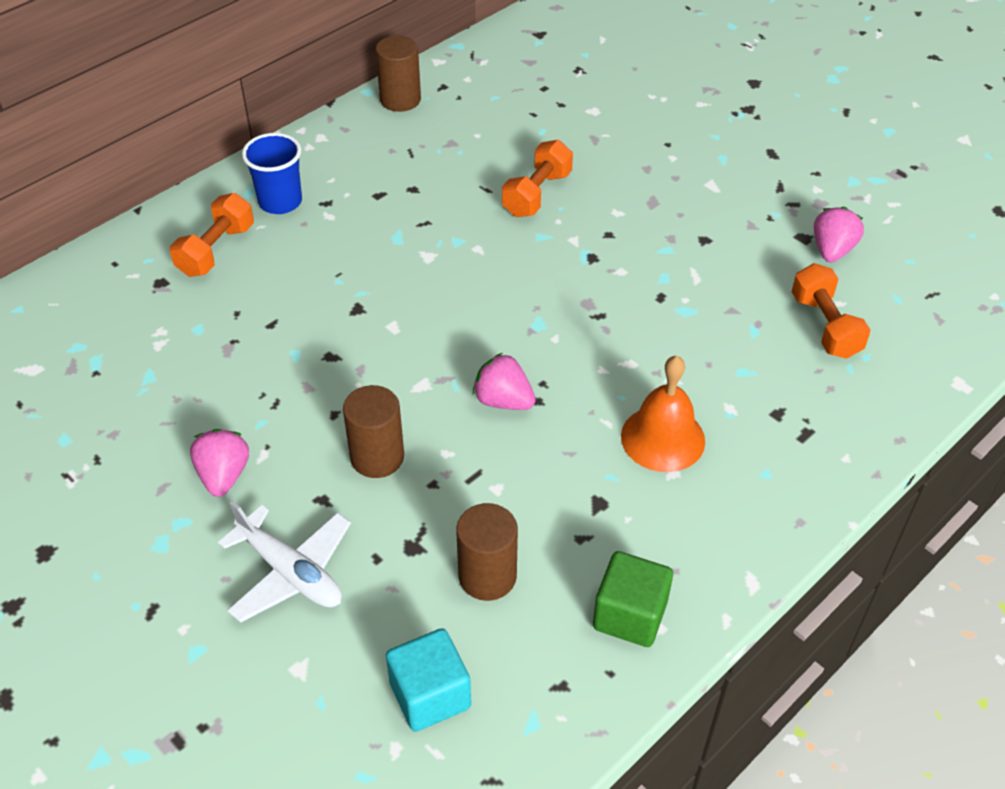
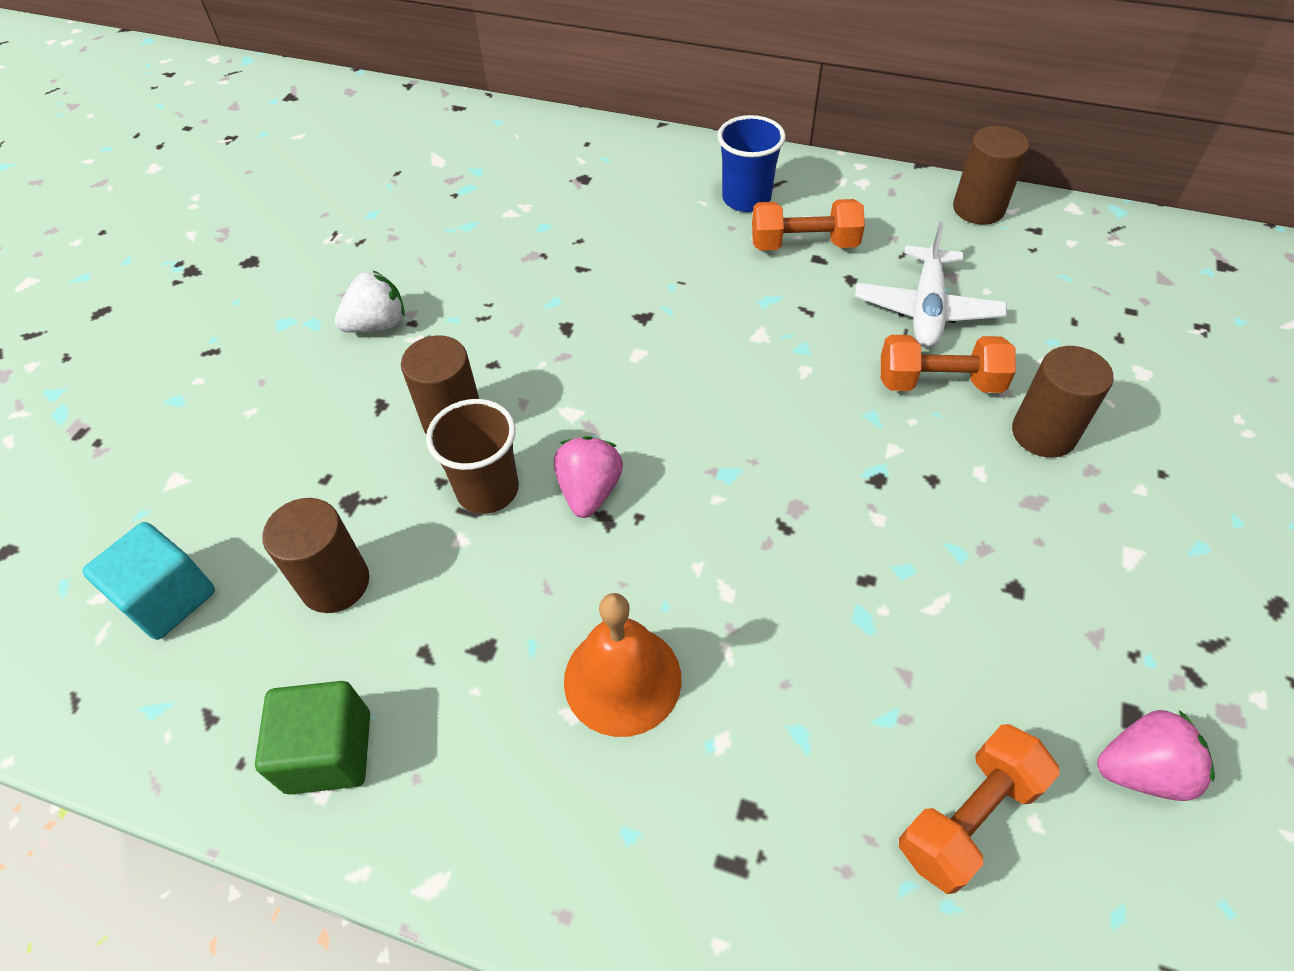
camera: 65 degrees right, 5 degrees up
orange dumbbell [170,193,254,277] -> orange dumbbell moved to [752,199,865,251]
pink strawberry [190,429,249,497] -> white strawberry [335,270,405,332]
white plane [218,501,351,623] -> white plane moved to [855,221,1007,348]
none -> brown cup [426,399,519,514]
none -> brown cylinder [1012,346,1114,458]

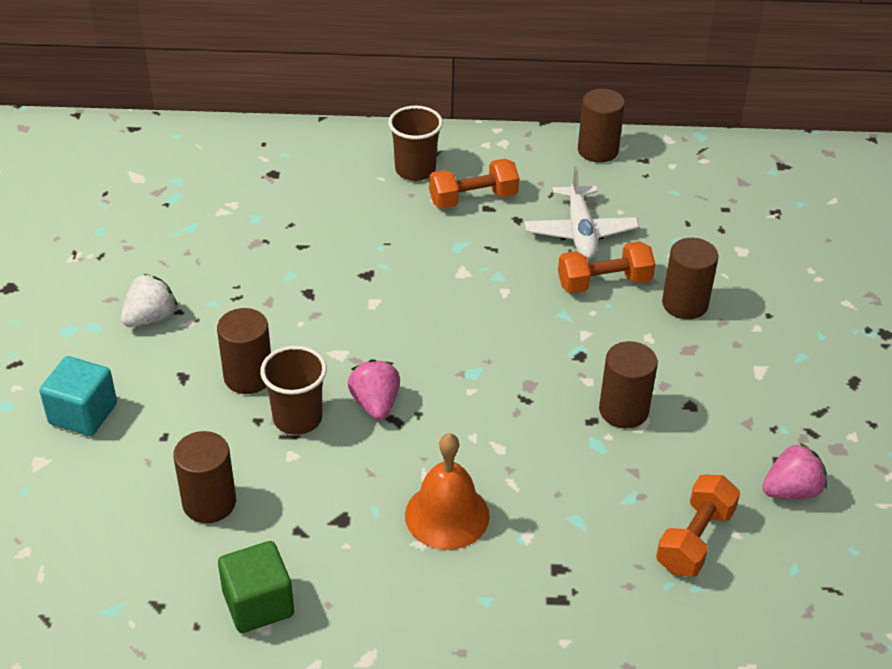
camera: 20 degrees left, 10 degrees down
turquoise cube [82,522,215,640] -> turquoise cube moved to [40,356,117,436]
blue cup [717,115,786,212] -> brown cup [388,106,443,181]
none -> brown cylinder [599,341,658,428]

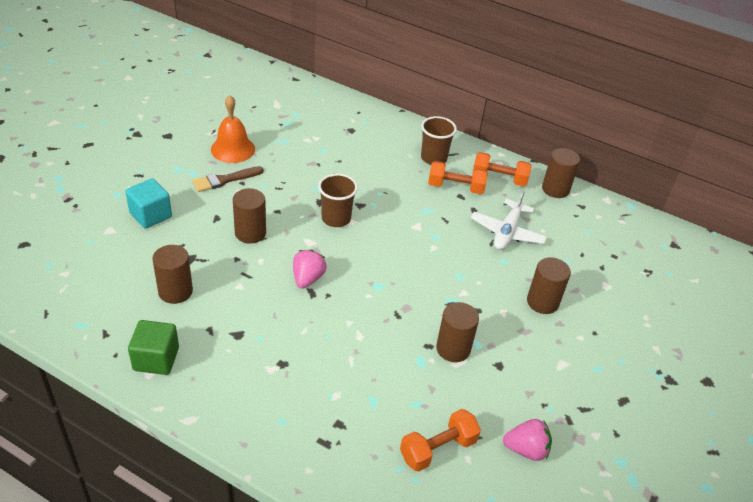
camera: 25 degrees right, 0 degrees up
white strawberry [121,274,178,327] -> brown brush [192,166,264,192]
brown cup [260,346,327,435] -> brown cup moved to [318,174,358,227]
orange bell [405,433,490,550] -> orange bell moved to [211,95,255,163]
orange dumbbell [558,241,655,294] -> orange dumbbell moved to [473,152,532,186]

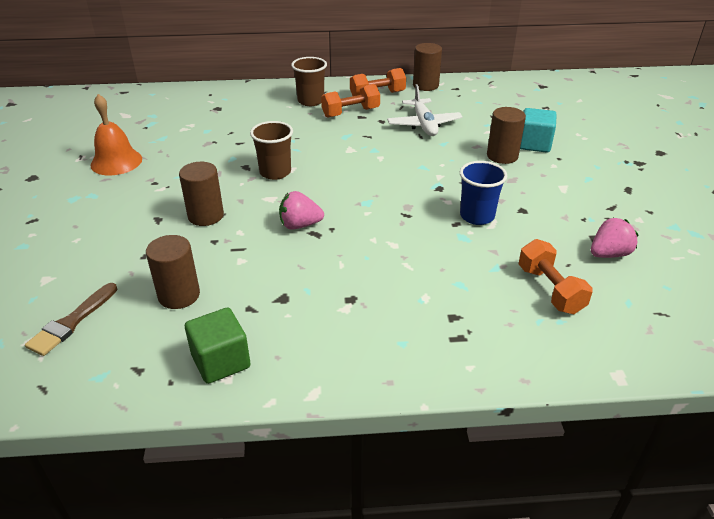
camera: 30 degrees left, 5 degrees down
turquoise cube [125,178,172,228] -> turquoise cube moved to [520,108,556,153]
brown brush [192,166,264,192] -> brown brush moved to [25,283,117,356]
pink strawberry [293,249,327,289] -> pink strawberry turned 75 degrees counterclockwise [279,191,324,230]
orange dumbbell [400,409,481,472] -> orange dumbbell turned 45 degrees counterclockwise [519,239,593,314]
brown cylinder [436,302,479,362] -> blue cup [460,161,507,225]

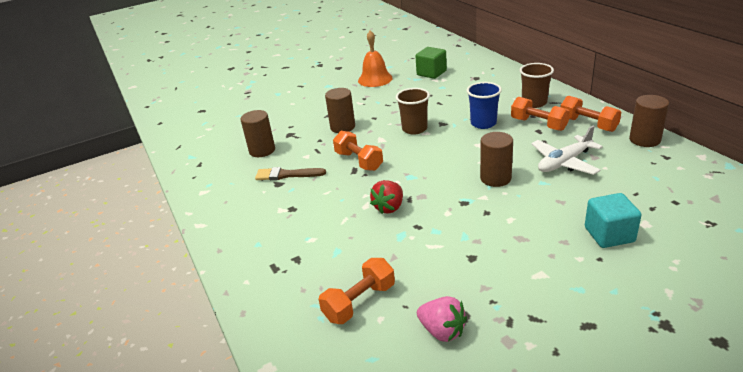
camera: 70 degrees right, 5 degrees down
brown brush [25,283,117,356] -> brown brush moved to [255,167,326,180]
green cube [185,307,251,384] -> green cube moved to [416,47,447,79]
pink strawberry [279,191,324,230] -> orange dumbbell [333,131,383,171]
blue cup [460,161,507,225] -> blue cup moved to [467,82,502,129]
brown cylinder [487,107,526,164] -> brown cylinder moved to [480,132,513,187]
none -> red strawberry [370,180,403,214]

